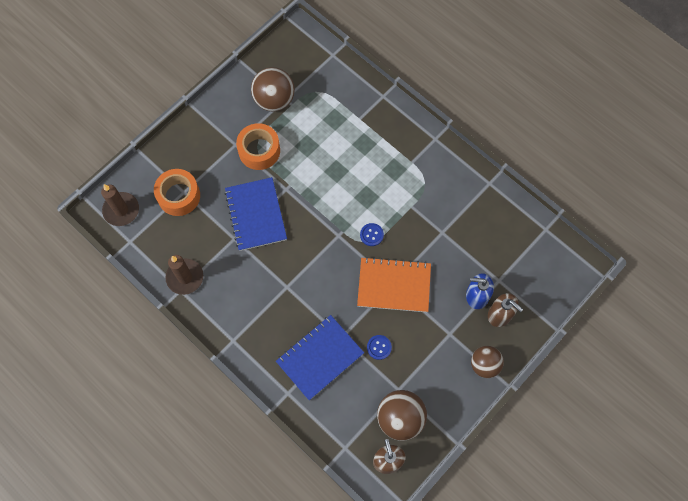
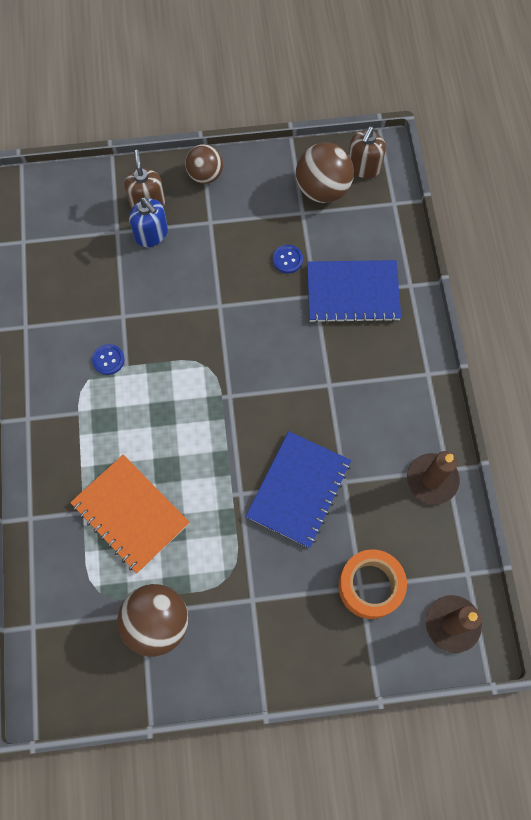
camera: 140 degrees left, 0 degrees up
orange tape [236,123,280,170] -> none
orange notebook [357,257,431,312] -> orange notebook moved to [70,455,190,573]
blue button [360,223,384,246] -> blue button moved to [92,344,124,375]

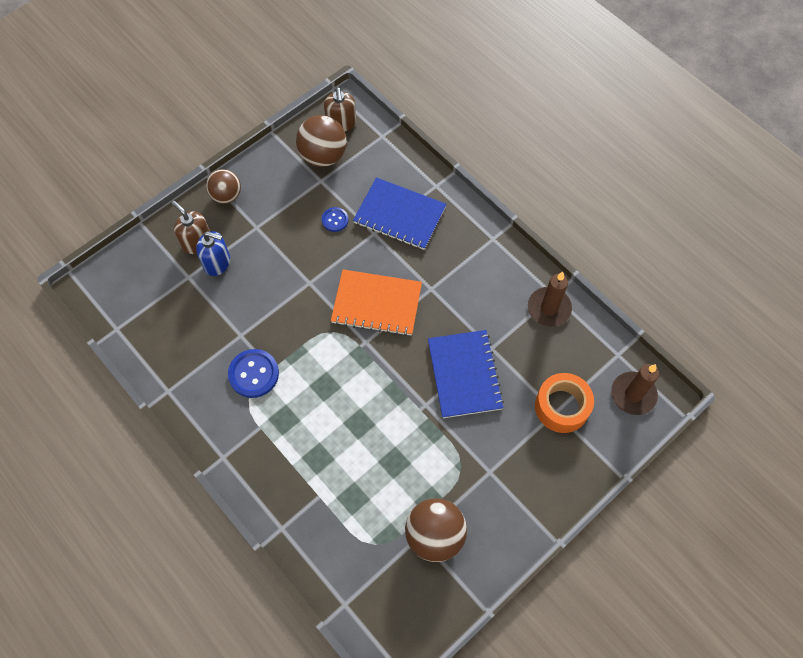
camera: 35 degrees left, 5 degrees down
orange notebook [70,455,190,573] -> orange notebook moved to [331,269,422,336]
blue button [92,344,124,375] -> blue button [228,349,279,398], size x1.72
blue notebook [307,260,401,323] -> blue notebook turned 60 degrees clockwise [353,177,447,250]

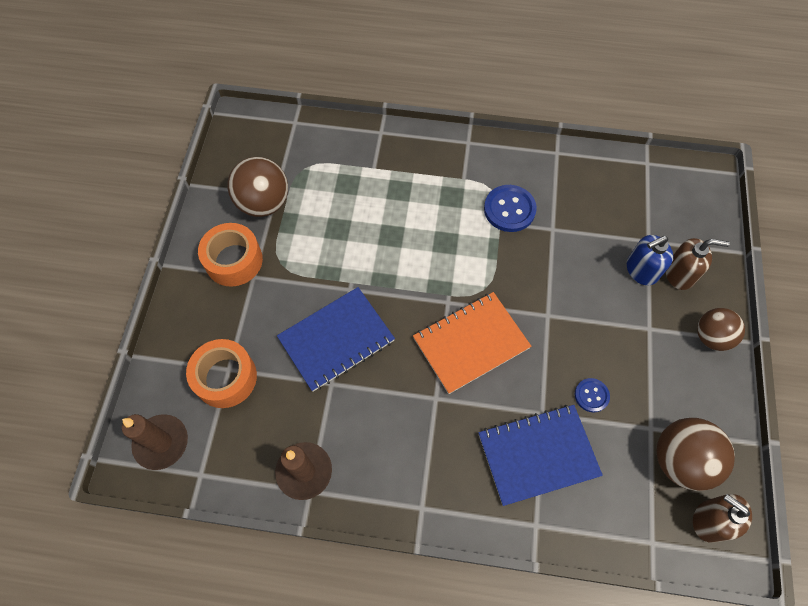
camera: 140 degrees right, 0 degrees up
blue notebook [428,330,504,418] -> blue notebook turned 75 degrees counterclockwise [277,287,395,392]
none -> orange tape [198,223,263,287]

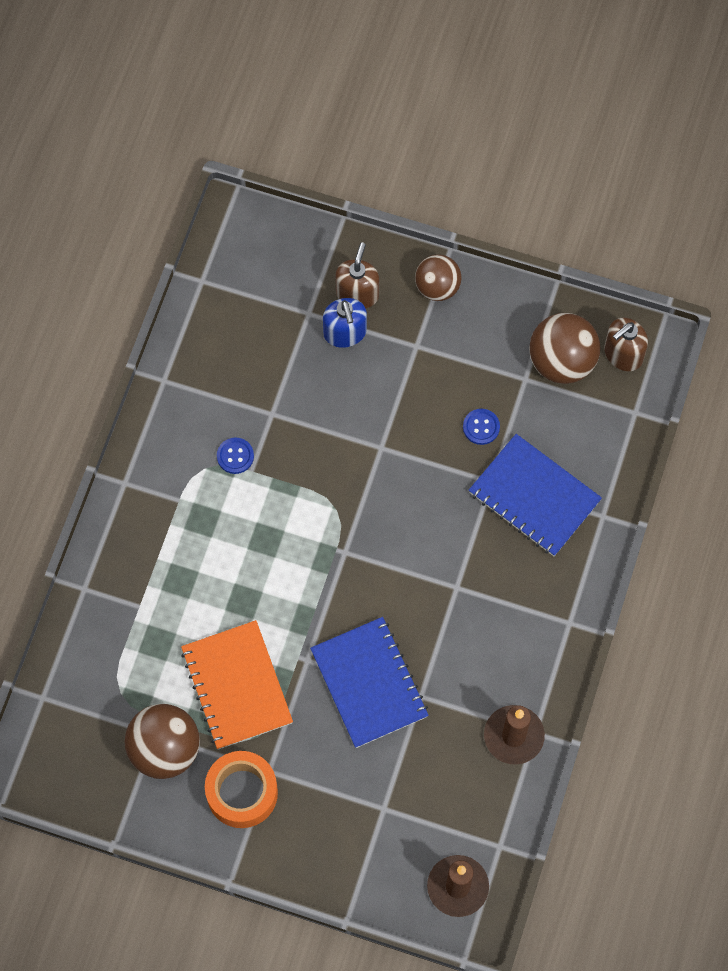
camera: 80 degrees left, 5 degrees up
orange tape [186,339,257,408] -> none
orange notebook [413,292,531,394] -> orange notebook moved to [181,620,293,750]
blue notebook [478,405,603,506] -> blue notebook turned 45 degrees counterclockwise [469,434,602,556]
blue button [484,185,537,232] -> blue button [217,437,254,474], size x0.58

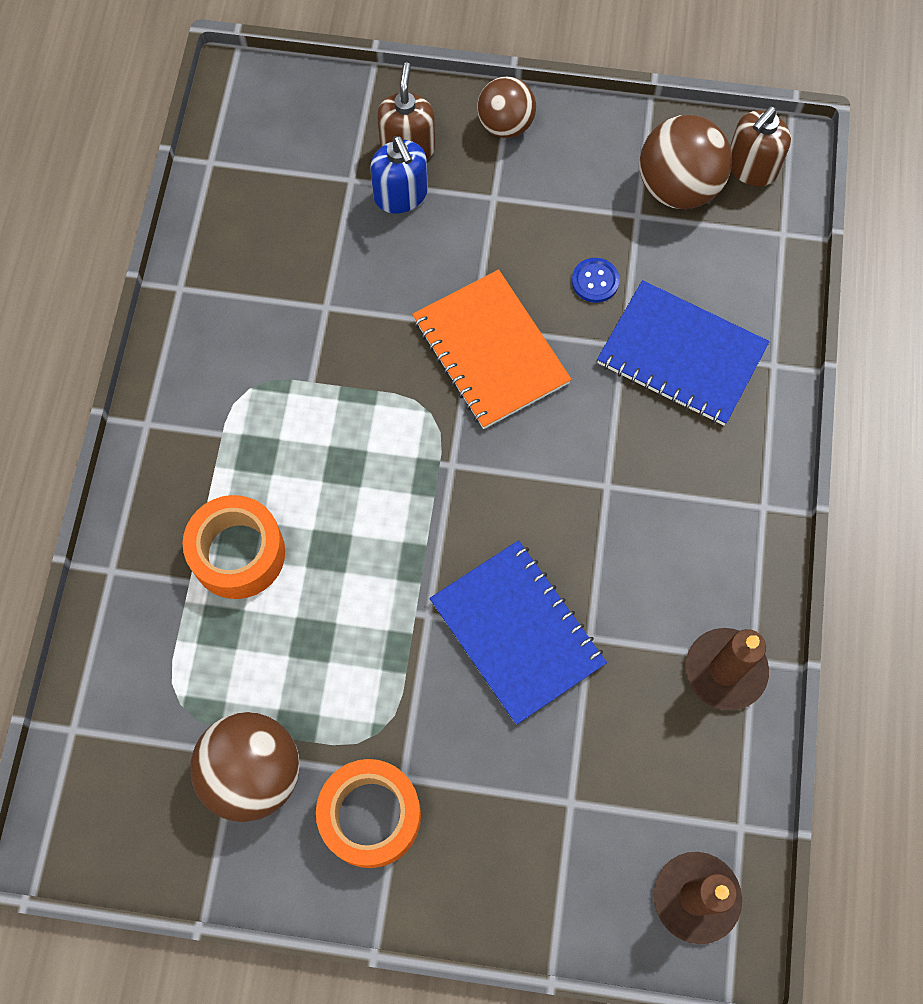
camera: 10 degrees left, 0 degrees up
orange notebook [181,620,293,750] -> orange notebook moved to [412,269,572,429]
blue button [217,437,254,474] -> none
none -> orange tape [183,495,285,599]

